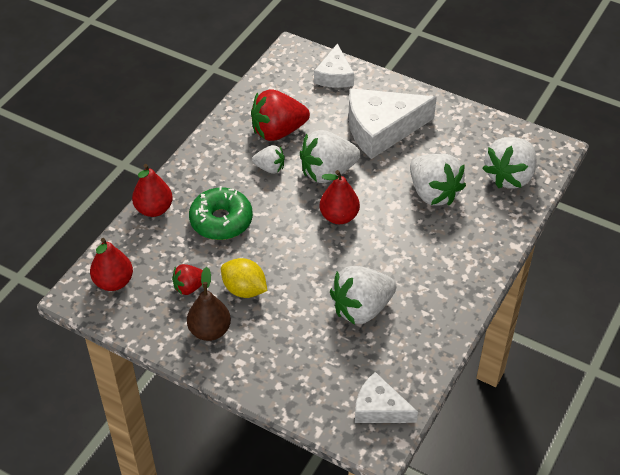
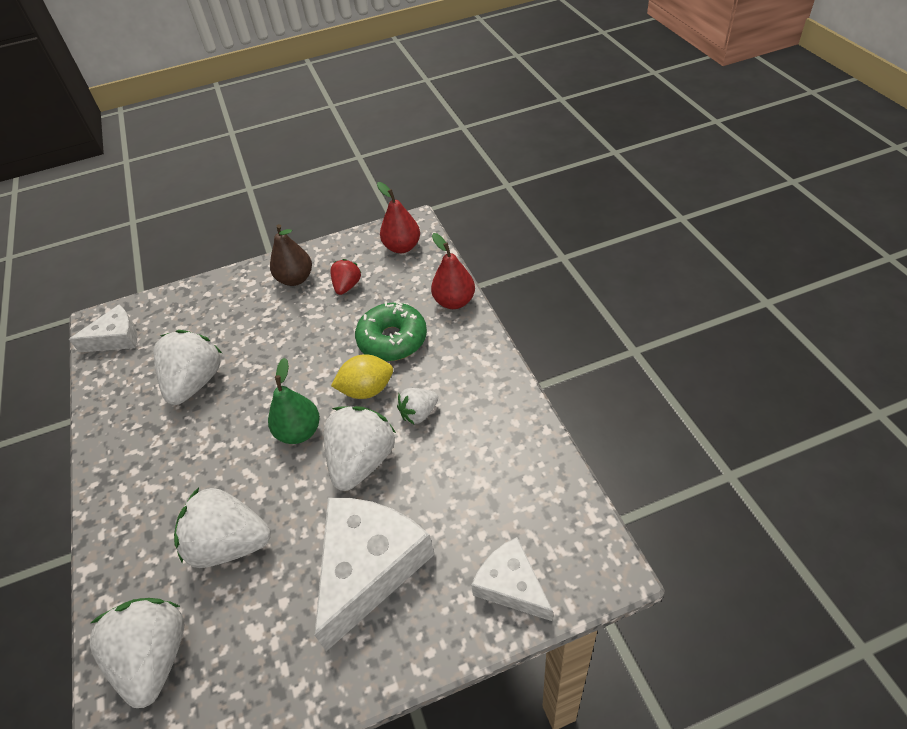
camera: 135 degrees right, 0 degrees up
yellow lemon [221,258,267,298] -> yellow lemon moved to [331,354,393,399]
red strawberry [251,90,310,141] -> none
red pear [320,170,360,224] -> green pear [268,358,320,444]

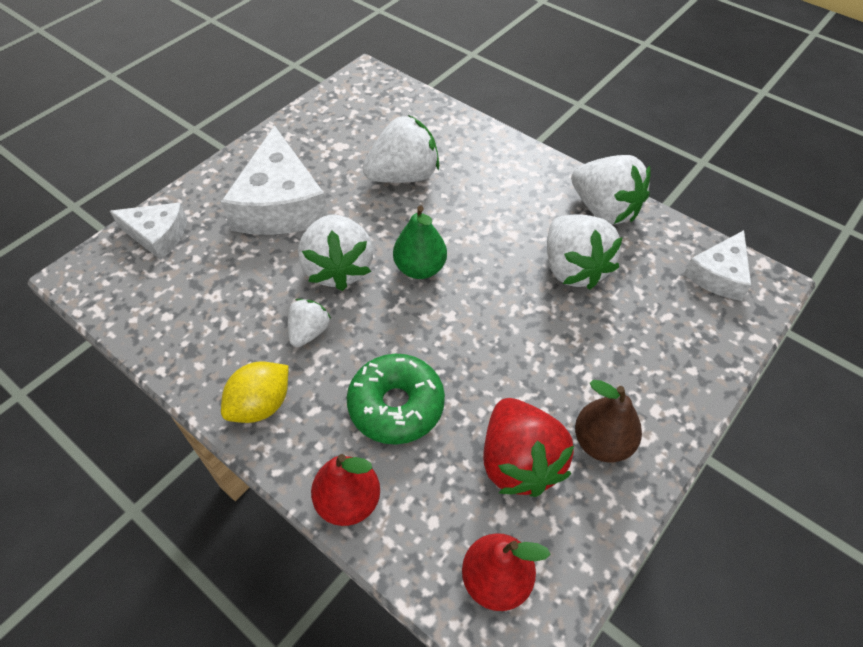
camera: 145 degrees right, 5 degrees up
white strawberry [90,598,184,708] -> white strawberry moved to [571,155,651,224]
red strawberry [330,259,361,295] -> red strawberry [483,398,574,497], size x1.85
yellow lemon [331,354,393,399] -> yellow lemon moved to [221,361,288,423]

